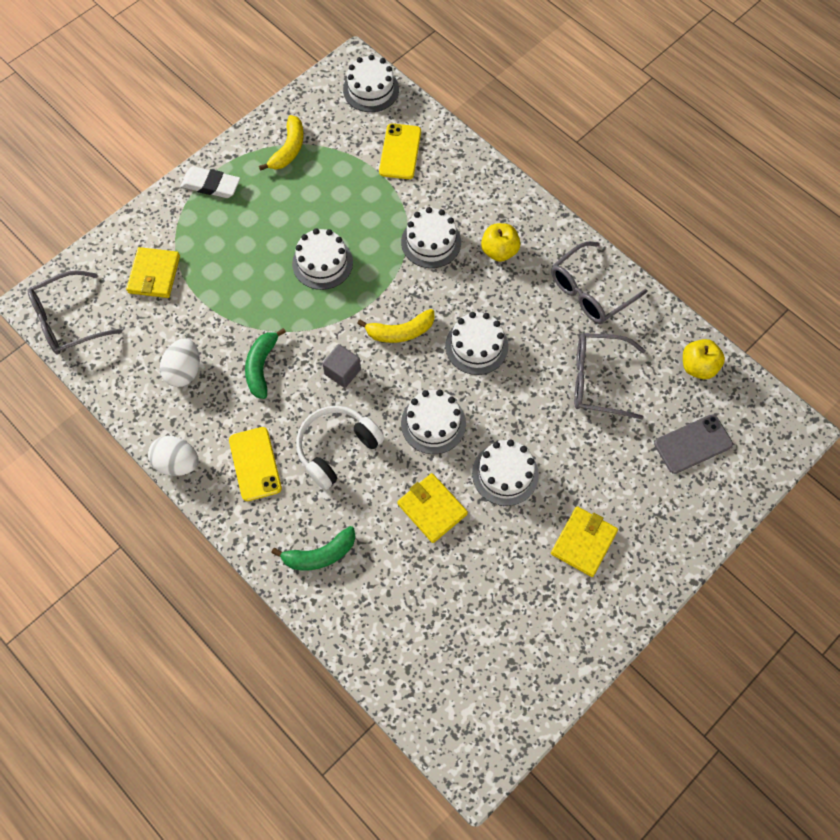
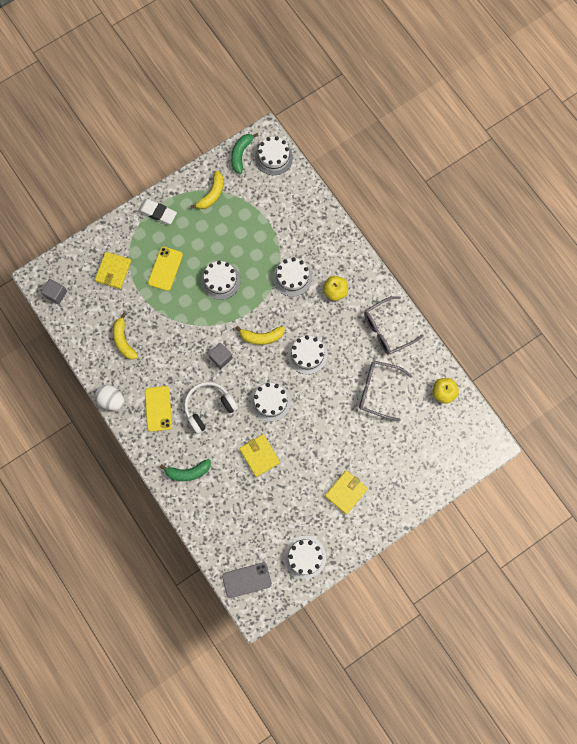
camera: 10 degrees right, 10 degrees up
grey glasses [27,270,122,354] -> grey cube [41,279,67,304]
white egg [160,338,200,387] -> yellow banana [113,312,138,360]
green banana [245,328,286,399] -> green banana moved to [231,133,259,174]
yellow phone [379,123,421,179] -> yellow phone moved to [148,247,183,291]
white cake [472,440,539,506] -> white cake moved to [284,536,326,579]
grey phone [654,414,733,474] -> grey phone moved to [222,562,272,598]

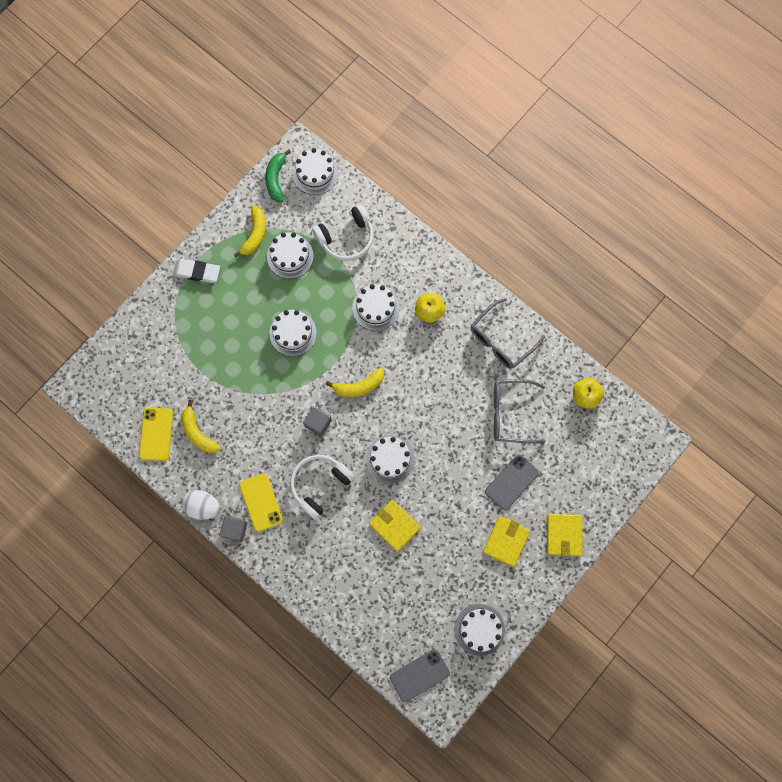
camera: 15 degrees left, 0 degrees up
grey cube [41,279,67,304] -> grey cube moved to [219,516,248,542]
yellow wallet [95,252,131,289] -> yellow wallet moved to [547,514,583,557]
yellow phone [148,247,183,291] -> yellow phone moved to [139,408,173,461]
green banana [160,459,211,481] -> none
white cake [288,335,328,375] -> white cake moved to [267,232,314,279]
none -> white headphones [312,204,374,261]
none -> grey phone [485,455,539,510]

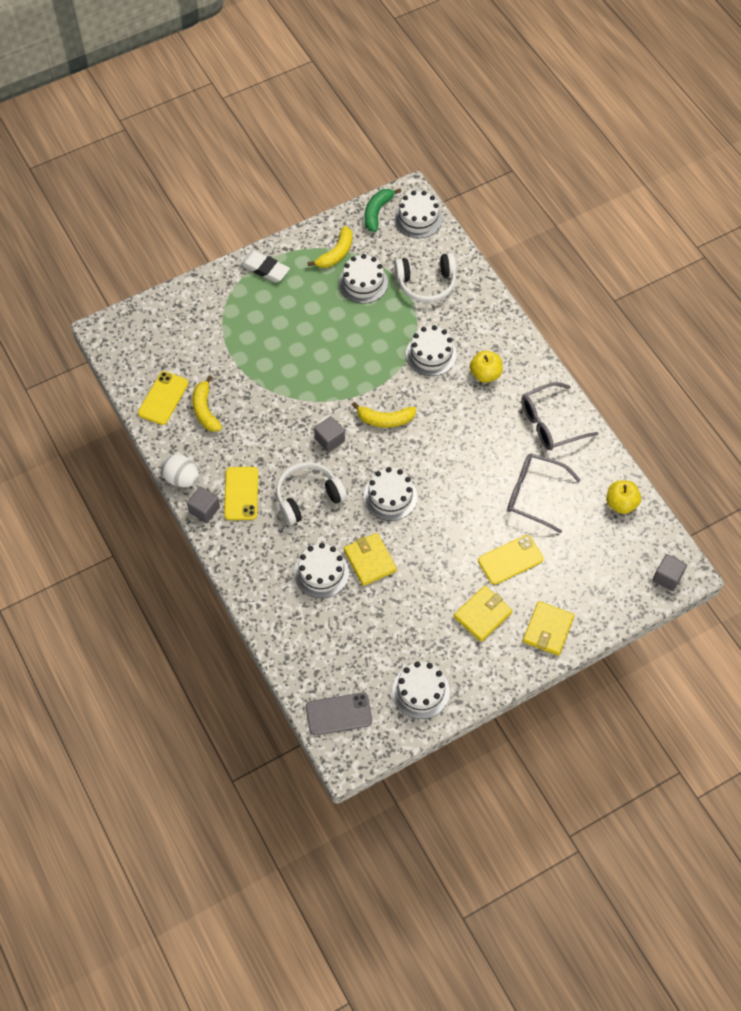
camera: 20 degrees right, 15 degrees down
white cake [269,310,317,356] -> white cake moved to [294,543,349,598]
grey phone [485,455,539,510] -> yellow phone [478,535,543,585]
none -> grey cube [653,554,687,591]

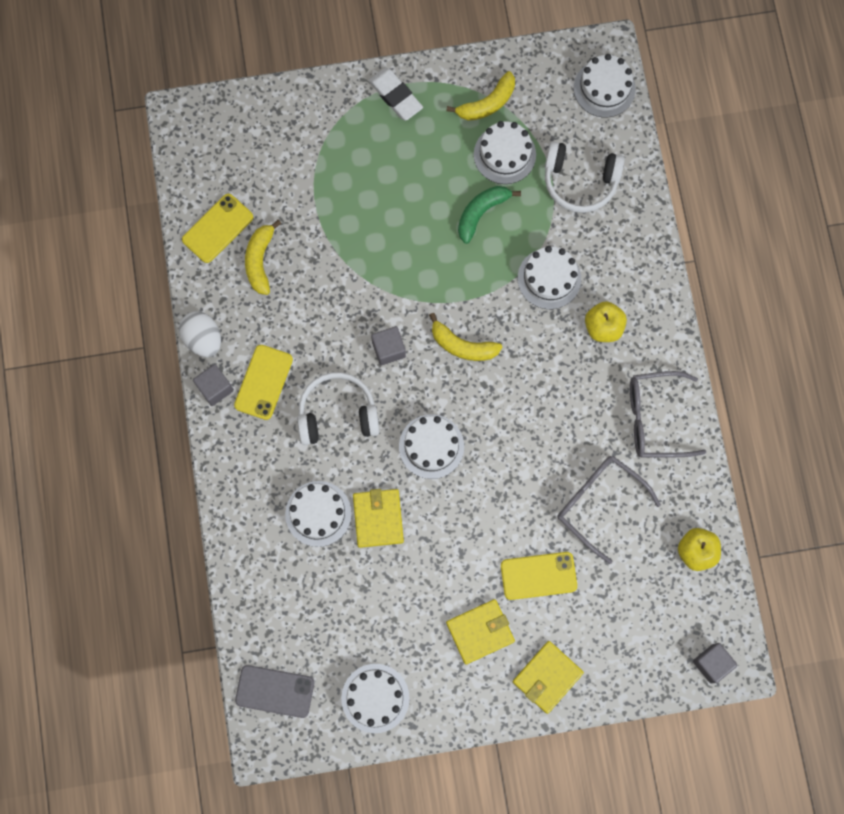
camera: 20 degrees right, 15 degrees up
green banana [365,189,401,232] -> green banana moved to [458,186,521,244]

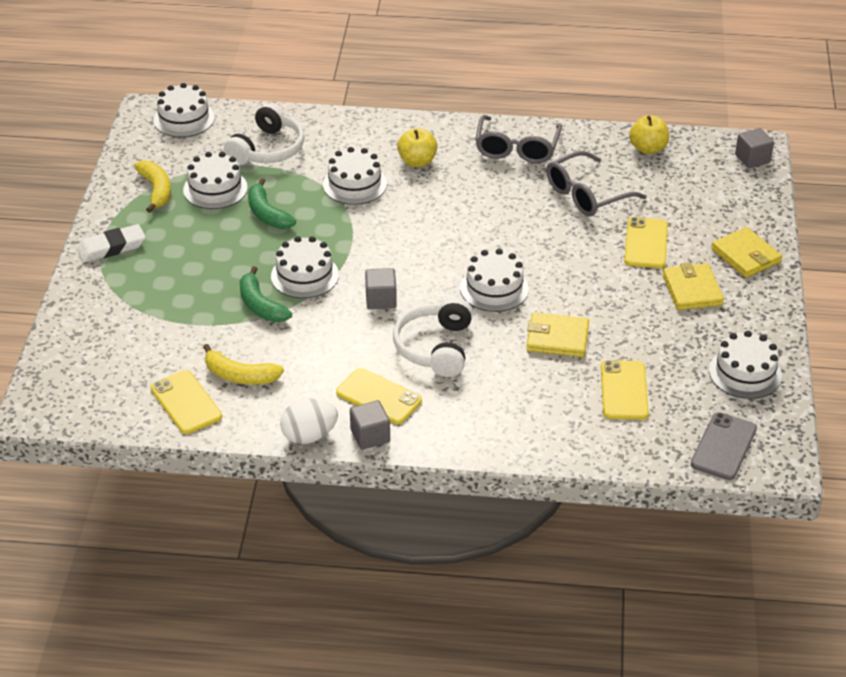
camera: 75 degrees left, 35 degrees down
white cake [285,481,352,547] -> white cake moved to [271,236,339,298]
yellow banana [429,313,502,361] -> none
none -> green banana [240,266,292,322]
none -> yellow phone [601,360,649,420]

